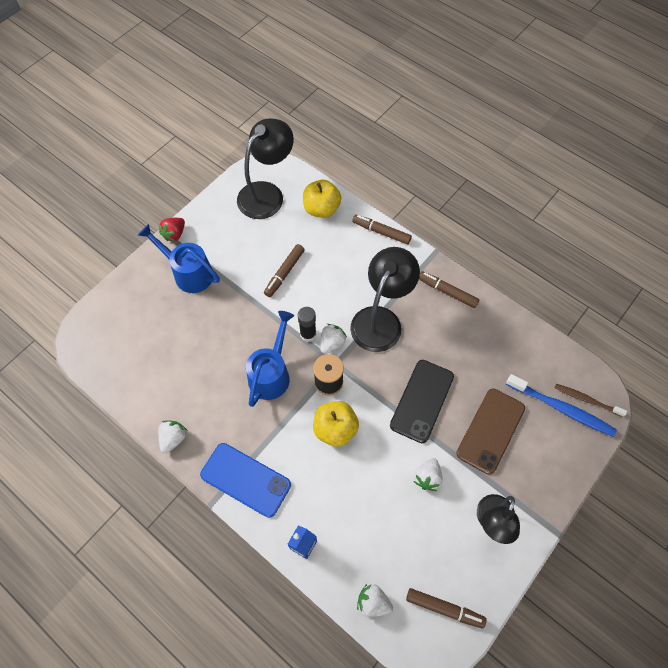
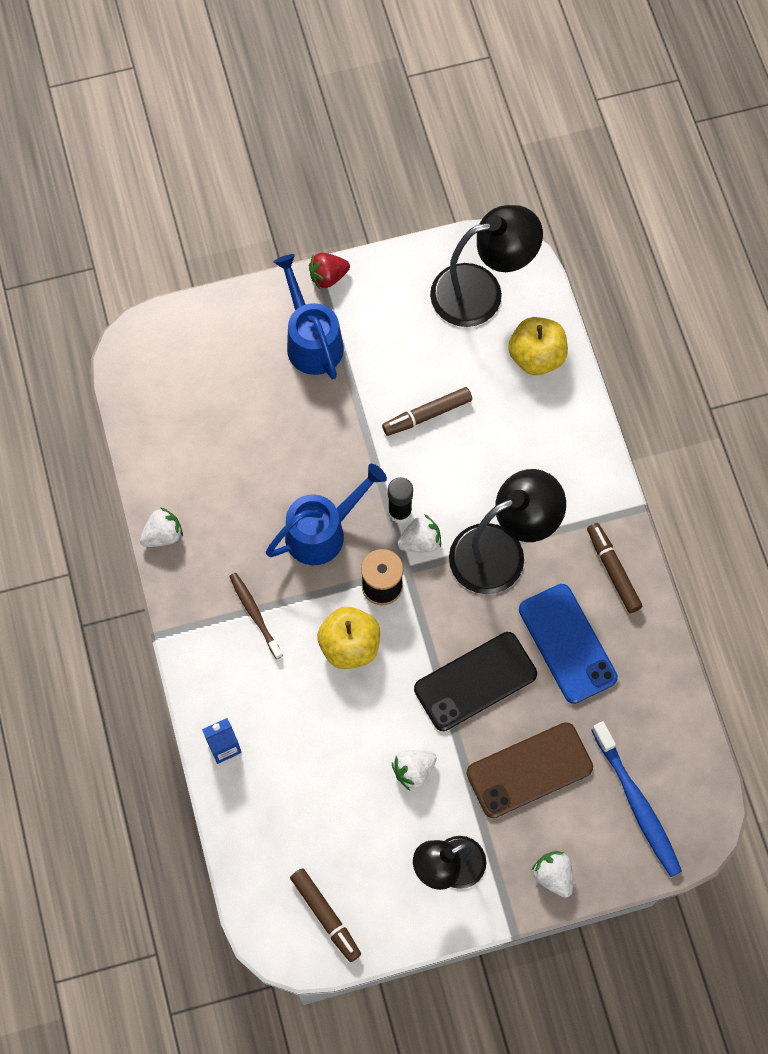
camera: 35 degrees right, 5 degrees up
blue phone [200,443,291,518] -> blue phone moved to [519,584,618,704]
brown marker [352,215,412,244] -> none
white strawberry [357,584,393,617] -> white strawberry moved to [532,851,573,897]
brown toothbrush [555,384,627,417] -> brown toothbrush moved to [229,573,283,659]

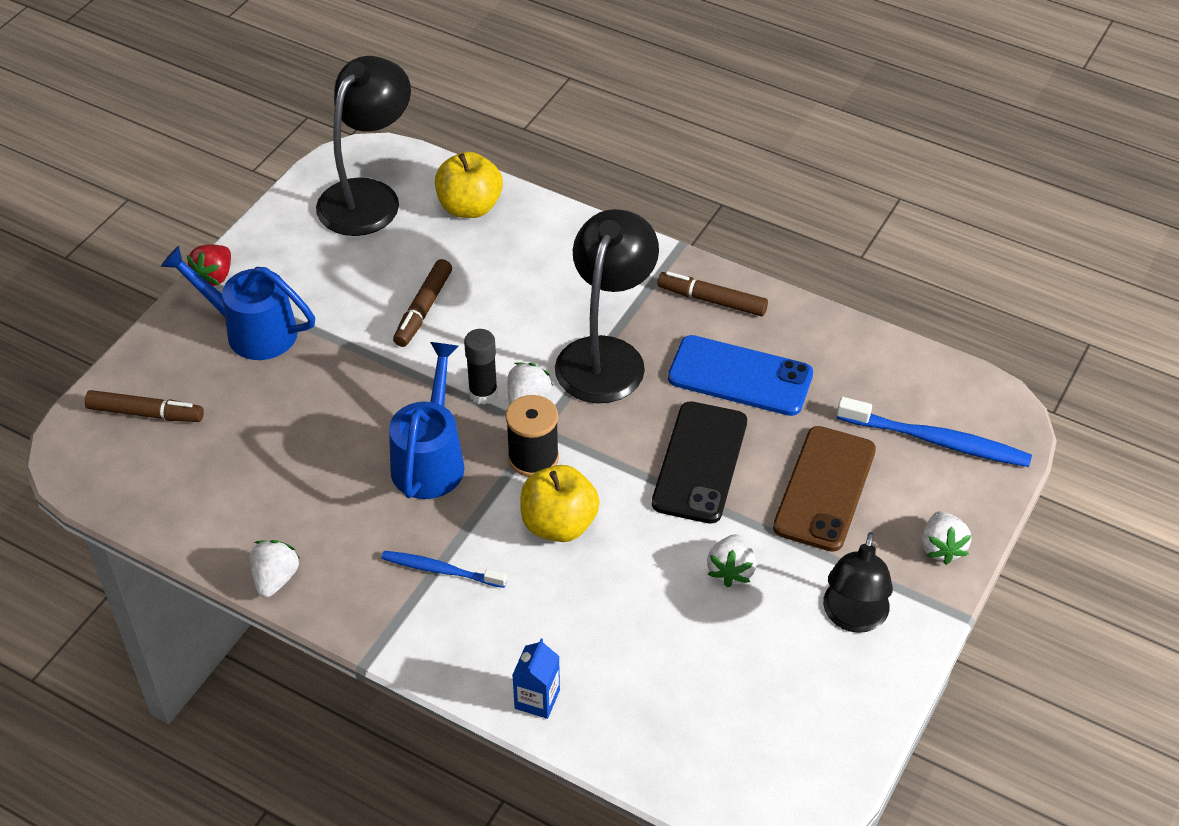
camera: 45 degrees left, 20 degrees down
brown toothbrush [229,573,283,659] -> blue toothbrush [381,551,507,588]
brown marker [290,868,361,962] -> brown marker moved to [85,390,204,422]
white strawberry [532,851,573,897] -> white strawberry turned 105 degrees counterclockwise [922,511,971,565]

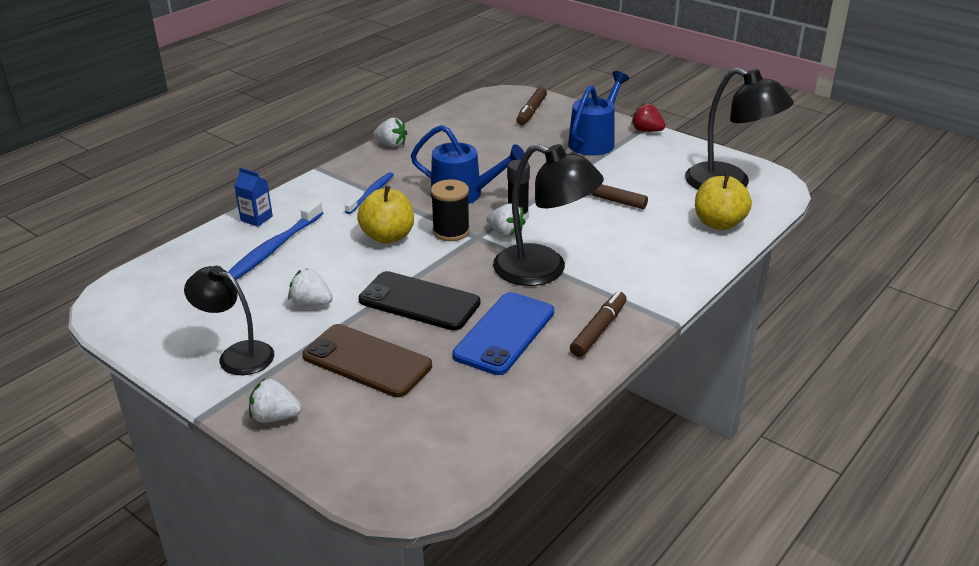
camera: 100 degrees right, 15 degrees down
blue toothbrush [837,397,1032,467] -> blue toothbrush moved to [228,200,323,280]

